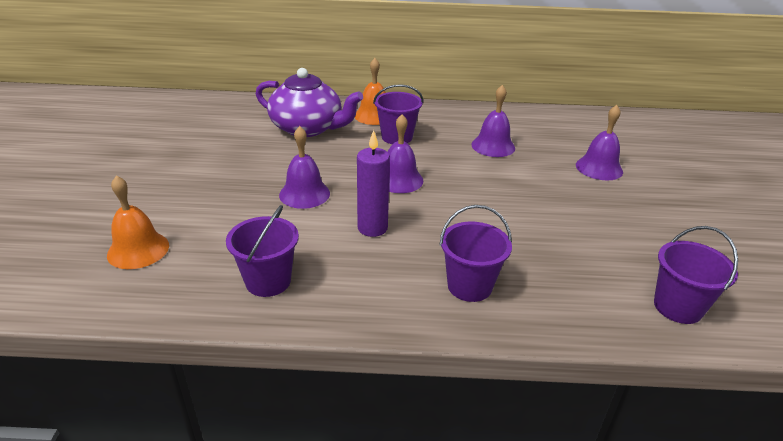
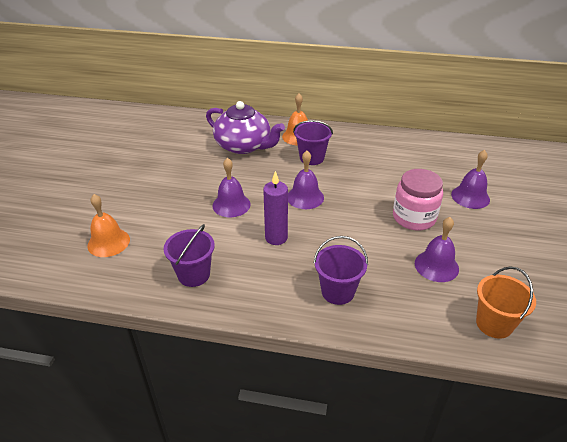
camera: 10 degrees right, 5 degrees up
purple bell [472,85,515,157] -> purple bell moved to [415,217,459,282]
purple bucket [654,226,738,324] -> orange bucket [476,266,536,339]
none -> pink jar [393,169,443,230]

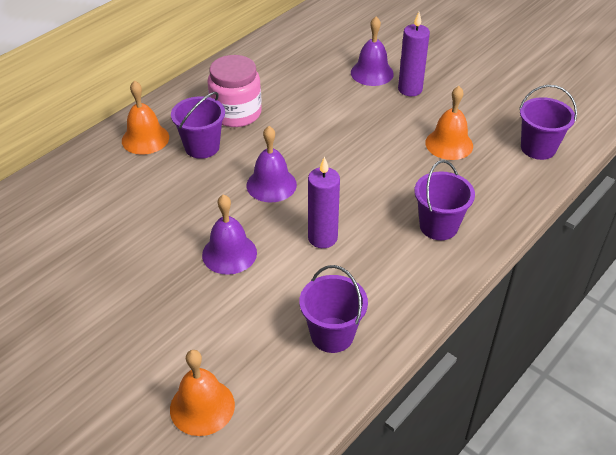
camera: 60 degrees left, 5 degrees up
purple teapot [206,101,285,154] -> none
pink jar [393,169,443,230] -> pink jar moved to [207,55,262,127]
purple bell [415,217,459,282] -> orange bell [425,86,473,160]
orange bucket [476,266,536,339] -> purple bucket [519,85,577,160]
none -> purple candle [398,12,430,96]

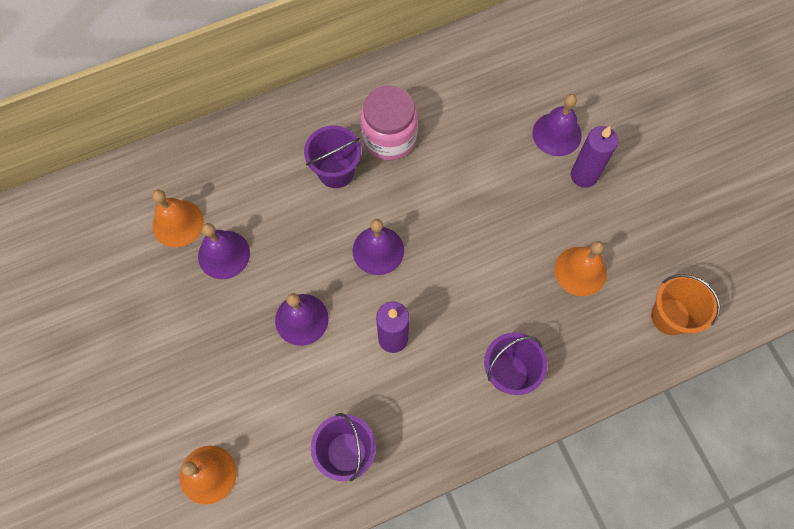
camera: 25 degrees right, 25 degrees up
orange bell [122,80,169,155] -> orange bell moved to [152,190,204,248]
purple bucket [519,85,577,160] -> orange bucket [651,274,720,335]
none -> purple bell [198,223,250,279]

